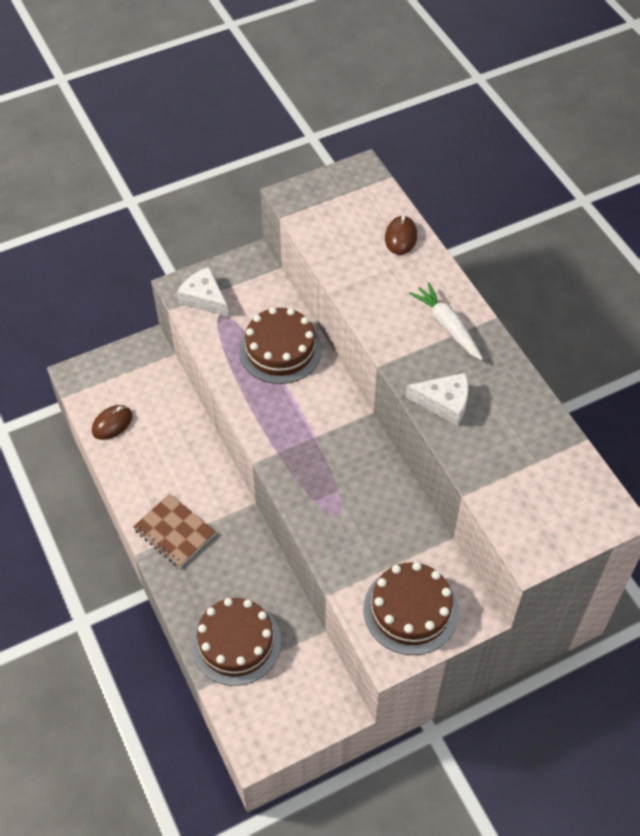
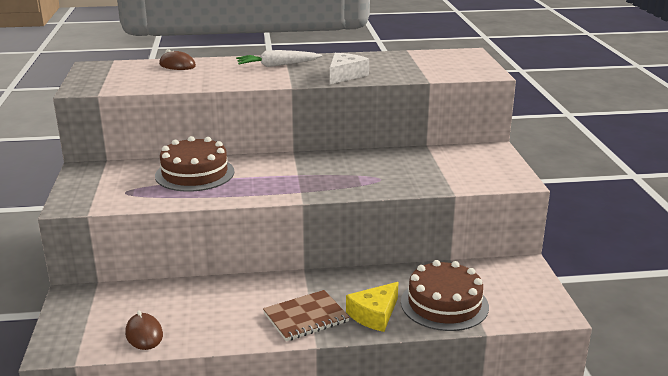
camera: 70 degrees left, 30 degrees down
white cheese [177,267,228,317] -> none
brown cake [363,562,459,655] -> none
none -> yellow cheese [346,282,398,332]

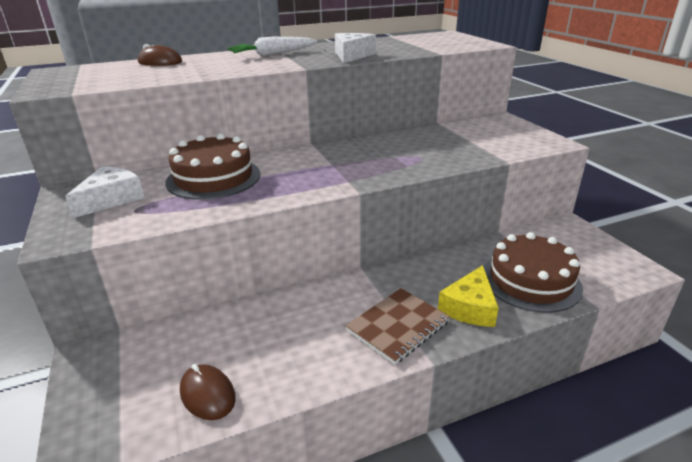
camera: 15 degrees left, 5 degrees up
none -> white cheese [65,166,144,218]

